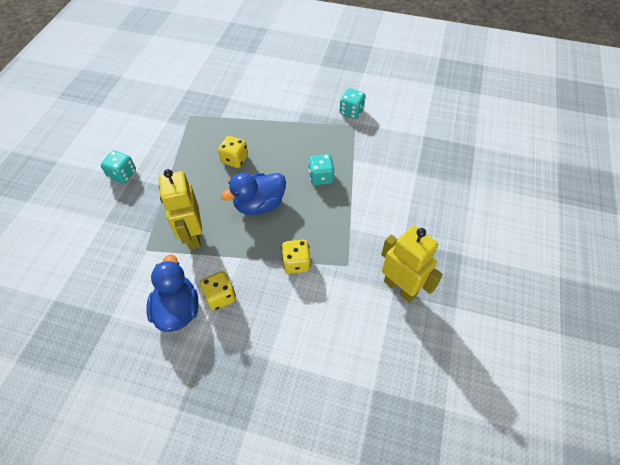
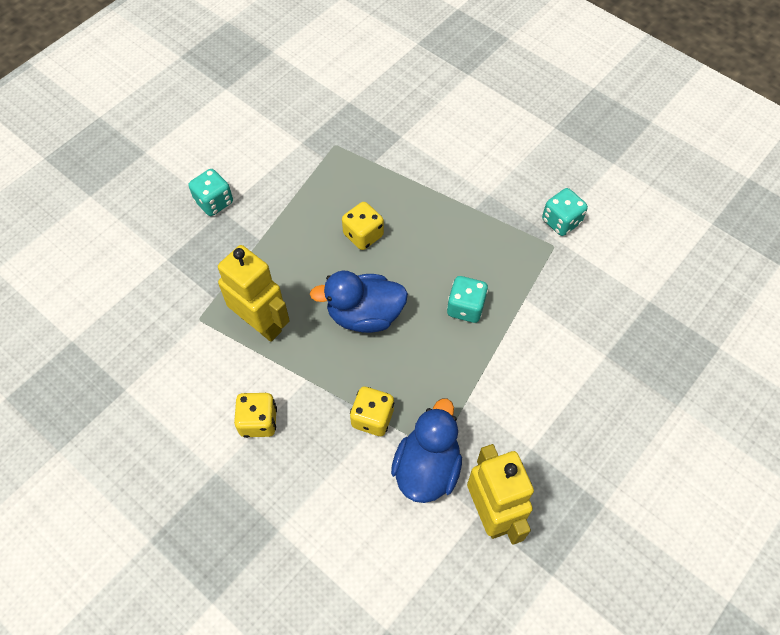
camera: 25 degrees right, 5 degrees up
blue duck [146,254,199,332] -> blue duck moved to [391,399,462,503]
yellow robot [158,169,202,249] -> yellow robot turned 120 degrees clockwise [218,245,290,342]

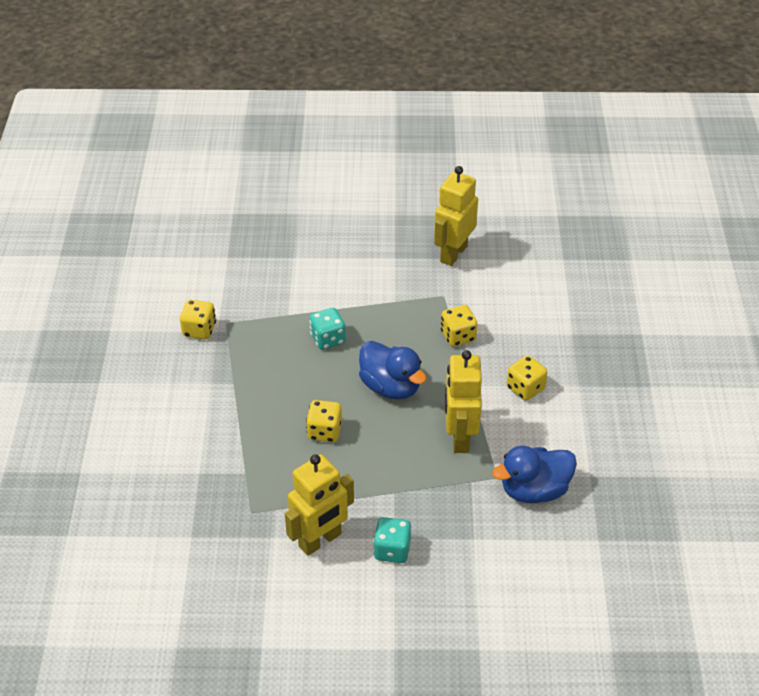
camera: 130 degrees left, 15 degrees down
blue duck [391,399,462,503] -> blue duck moved to [492,445,577,503]
turquoise dice [542,188,588,236] -> yellow dice [180,300,216,339]
none -> yellow robot [285,454,354,556]

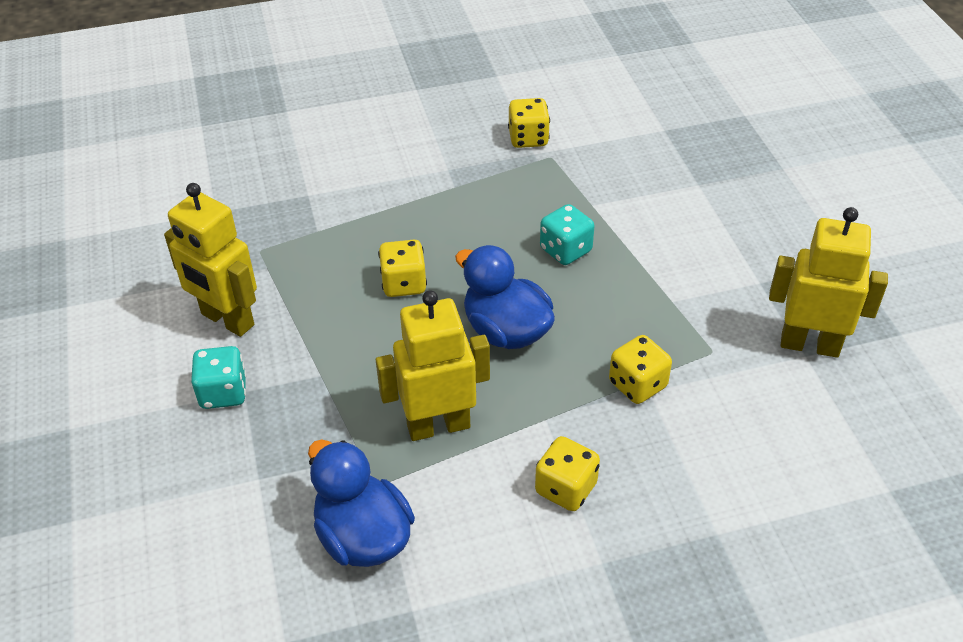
camera: 75 degrees right, 0 degrees up
blue duck [359,341,427,400] -> blue duck turned 105 degrees clockwise [455,245,555,349]

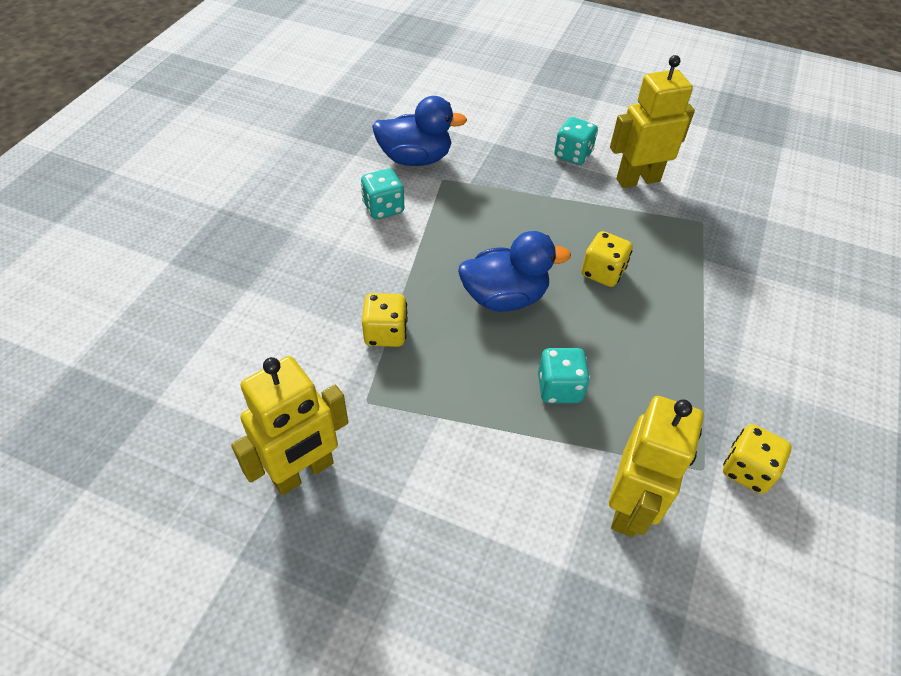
camera: 125 degrees right, 5 degrees up
yellow robot [376,290,490,441] -> yellow robot moved to [609,396,704,537]
yellow dice [535,436,600,511] -> none
none -> turquoise dice [361,169,404,219]

